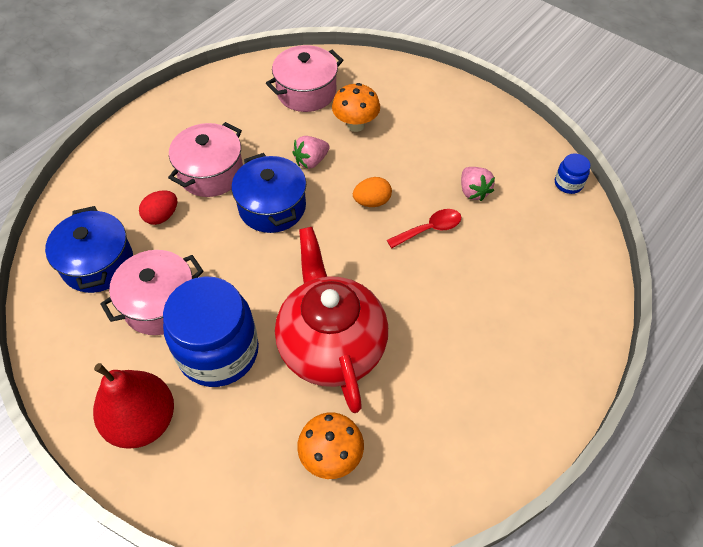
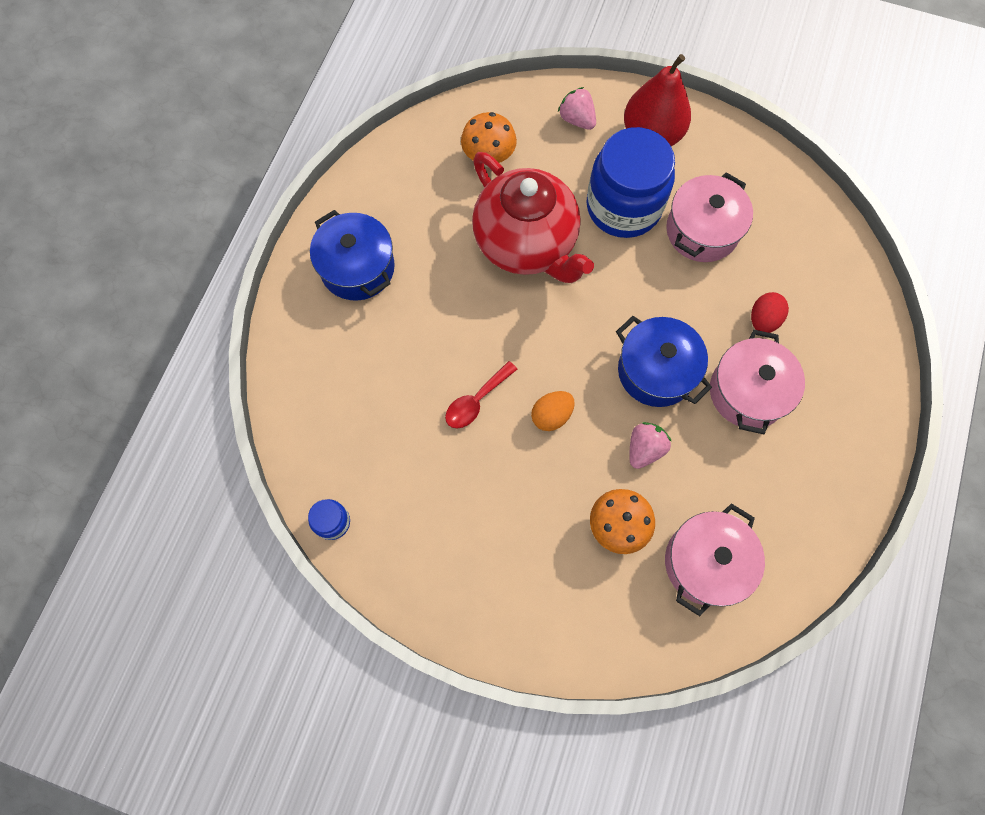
camera: 160 degrees right, 15 degrees up
blue pot [45,206,133,293] -> blue pot moved to [310,210,395,301]
pink strawberry [461,167,495,201] -> pink strawberry moved to [558,87,596,130]

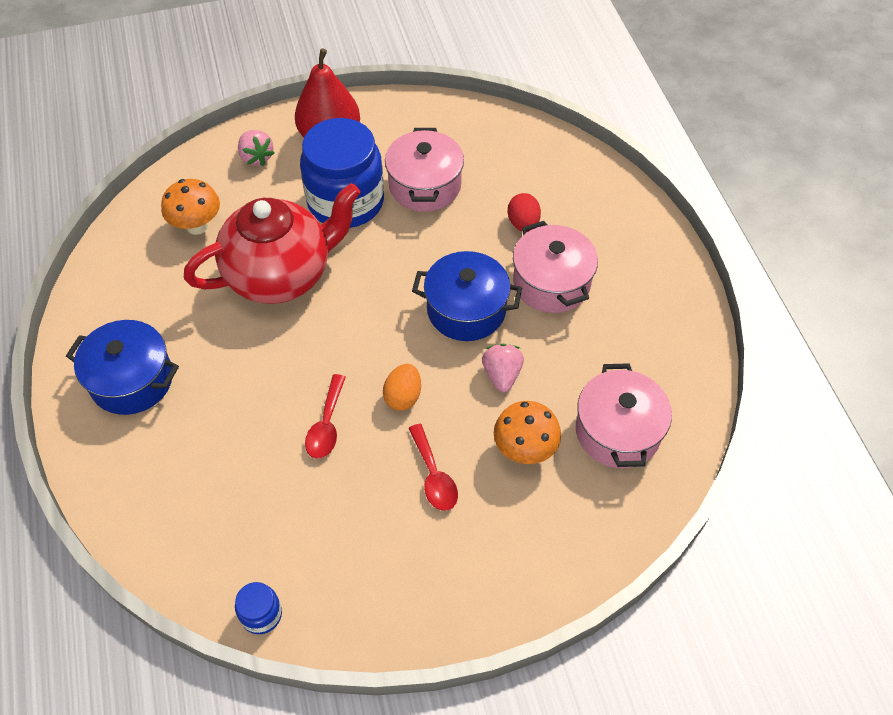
camera: 35 degrees left, 15 degrees down
red teapot [472,152,594,283] -> red teapot turned 45 degrees counterclockwise [184,183,361,304]
pink strawberry [558,87,596,130] -> pink strawberry turned 135 degrees counterclockwise [238,130,274,166]
none -> red spoon [409,424,458,511]

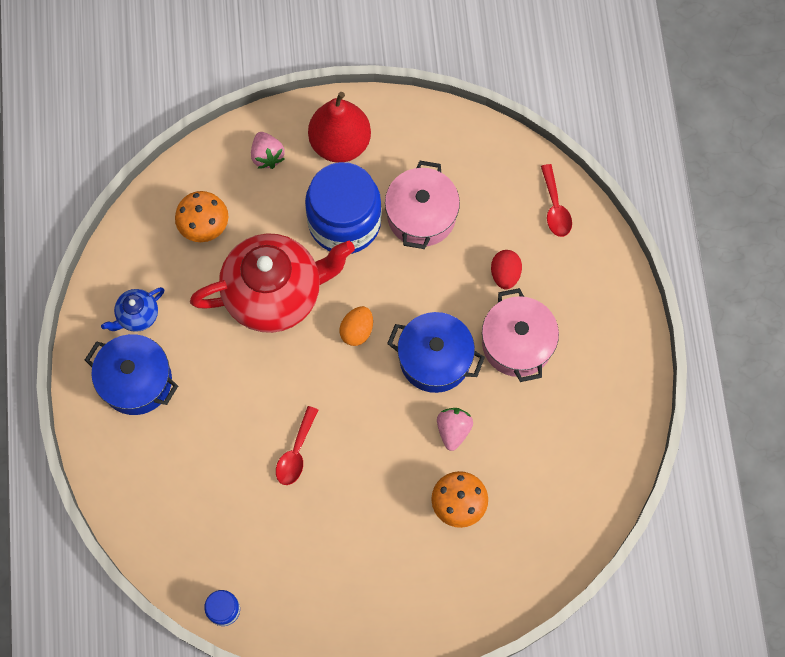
camera: 10 degrees right, 15 degrees up
orange egg [383,364,421,411] -> orange egg moved to [340,306,373,346]
red spoon [409,424,458,511] -> red spoon moved to [541,164,572,237]
pink pot [576,363,672,468] -> none
none -> blue teapot [101,287,164,332]

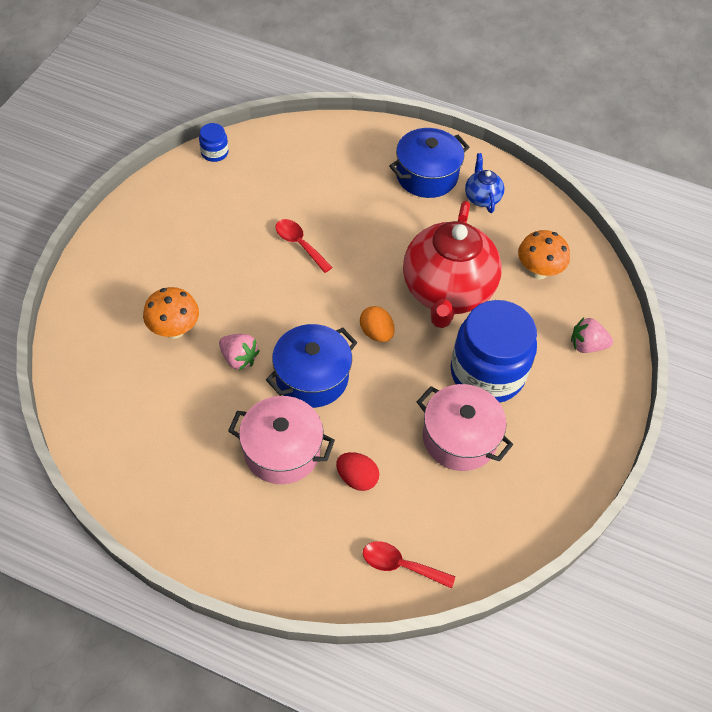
camera: 115 degrees right, 15 degrees down
red pear [308,92,371,163] -> none

